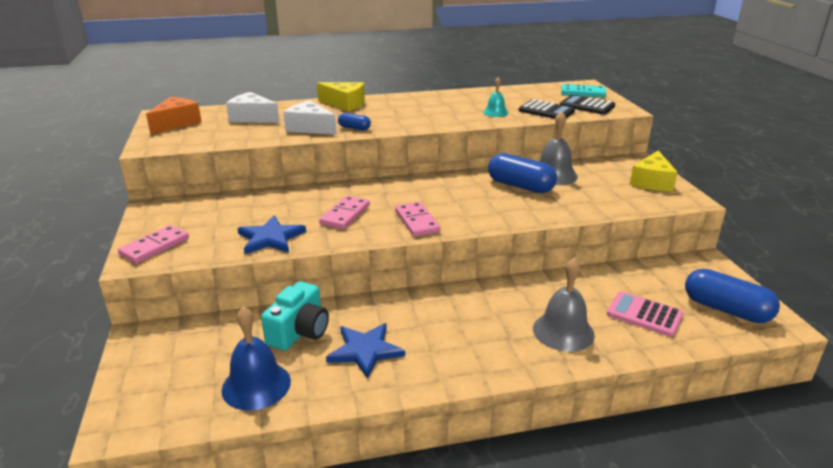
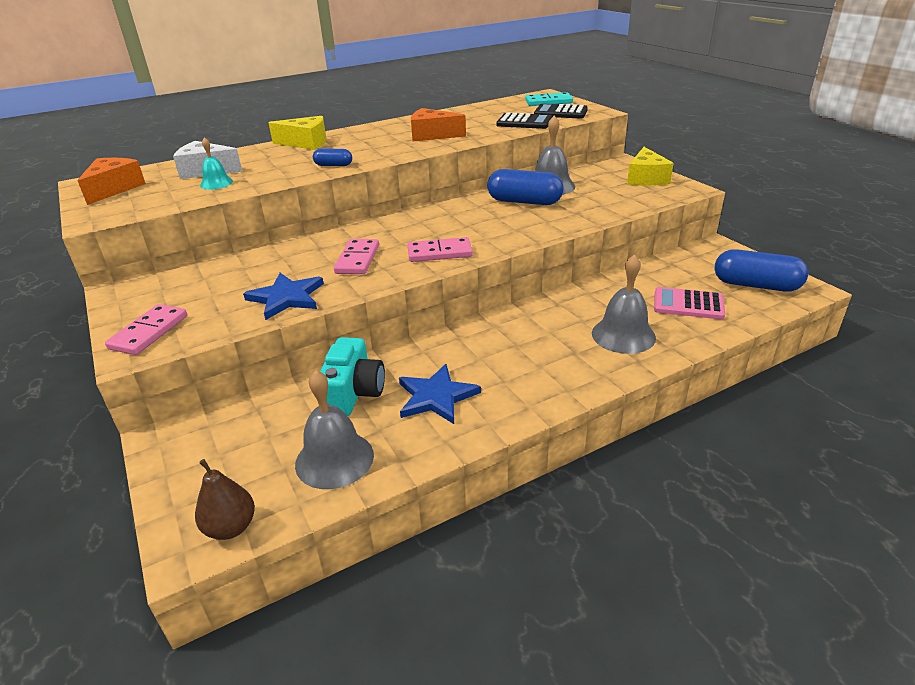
camera: 15 degrees left, 5 degrees up
blue bell [221,307,291,411] -> grey bell [295,370,374,489]
white cheese [283,101,337,135] -> none
pink domino [395,202,440,237] -> pink domino turned 60 degrees counterclockwise [408,237,473,262]
turquoise bell [483,77,508,117] -> turquoise bell moved to [200,137,233,190]
none -> brown pear [195,459,255,540]
none -> orange cheese [411,108,466,141]

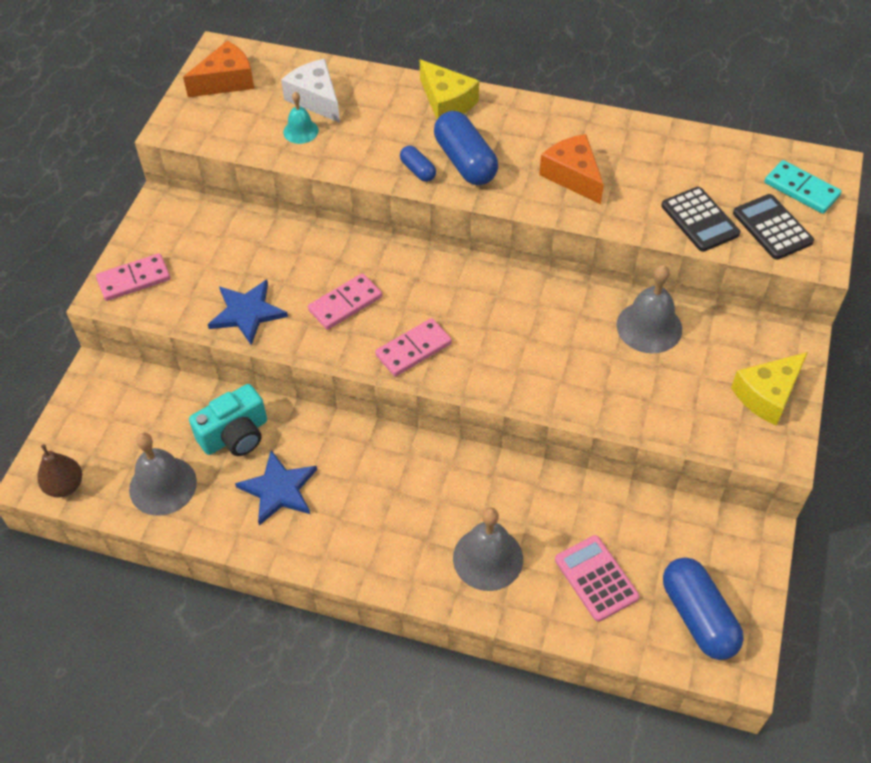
camera: 45 degrees right, 20 degrees up
pink domino [408,237,473,262] -> pink domino turned 75 degrees counterclockwise [375,318,452,377]
blue capsule [487,169,563,205] -> blue capsule moved to [434,111,498,185]

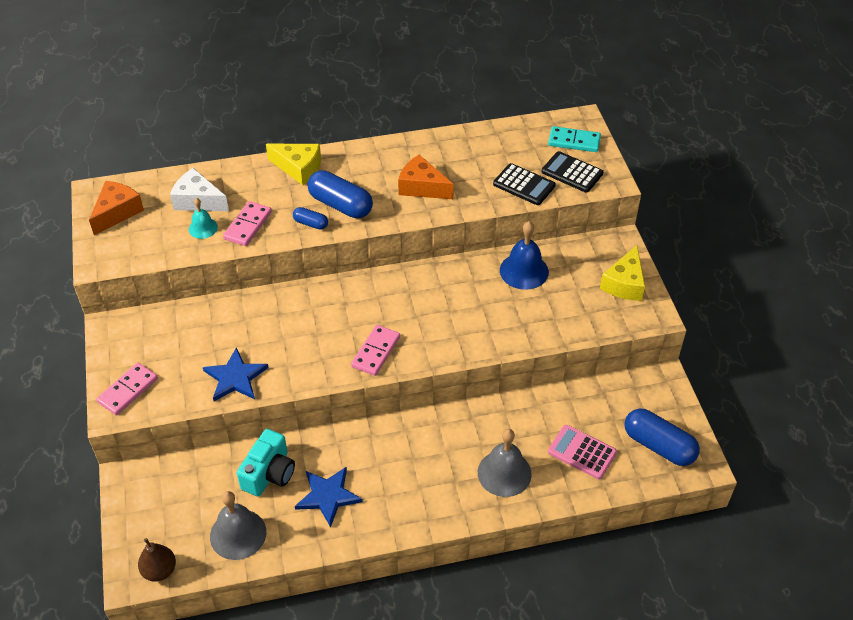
camera: 30 degrees left, 5 degrees down
pink domino [308,273,382,330] -> pink domino moved to [223,201,272,246]
grey bell [617,265,682,353] -> blue bell [500,221,549,290]

